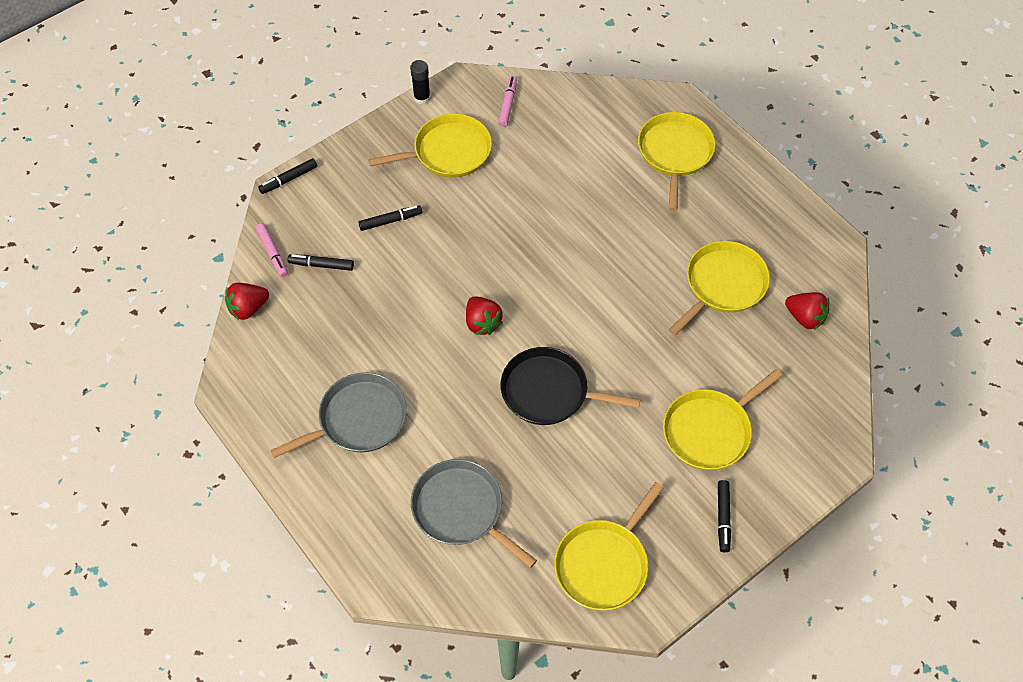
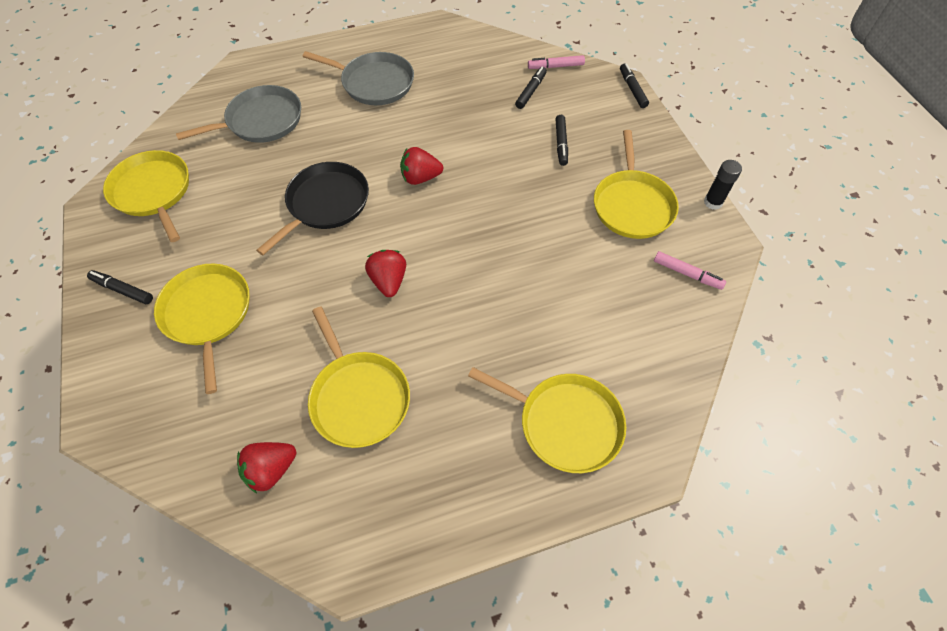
camera: 110 degrees right, 0 degrees up
red strawberry [225,283,269,320] -> red strawberry moved to [365,250,406,297]
grey pan [270,372,407,458] -> grey pan turned 60 degrees counterclockwise [303,51,414,105]

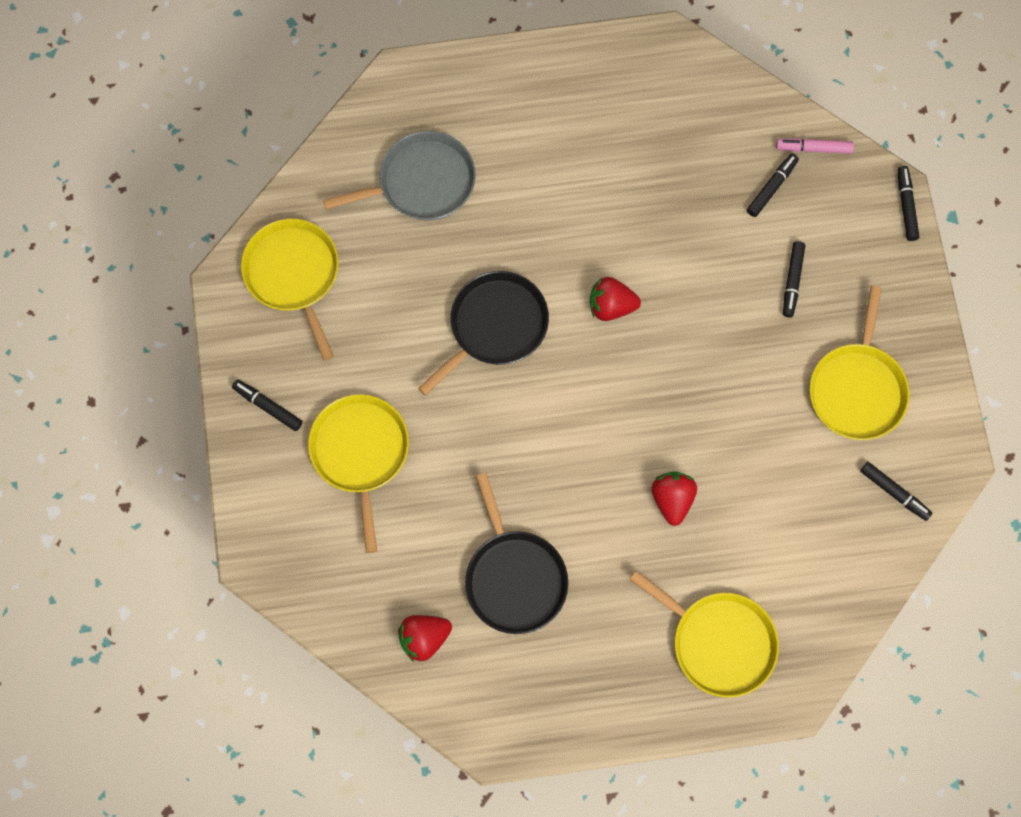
camera: 10 degrees right, 15 degrees up
grey pan [303,51,414,105] -> none
yellow pan [308,306,410,448] -> black pan [465,473,568,634]
red strawberry [365,250,406,297] -> red strawberry moved to [651,472,697,526]
pink marker [654,251,726,290] -> black marker [860,462,932,521]
black glue stick [704,160,742,210] -> none

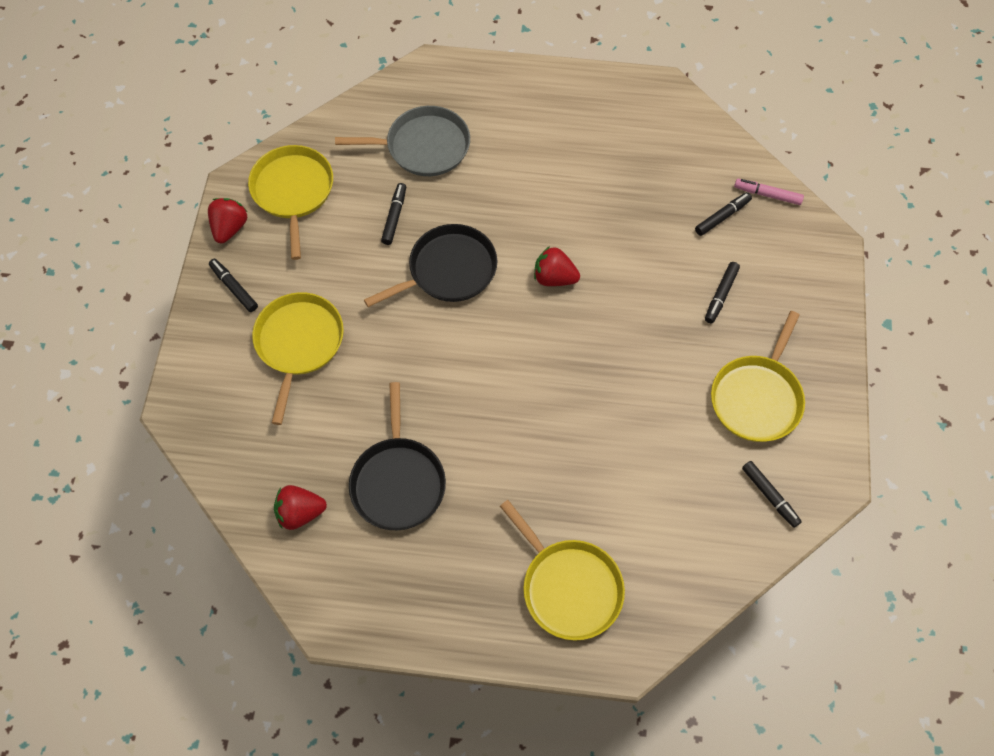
camera: 15 degrees right, 10 degrees down
red strawberry [651,472,697,526] -> red strawberry moved to [208,198,247,243]
black marker [898,166,920,241] -> black marker moved to [381,183,406,245]

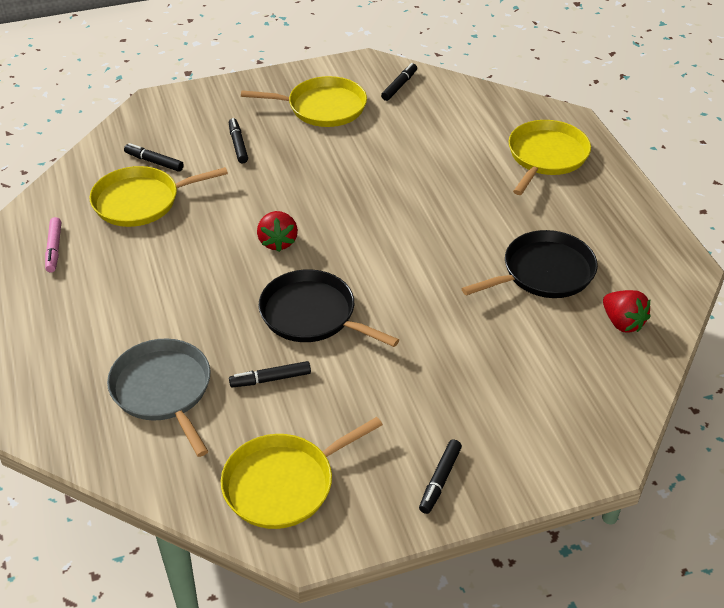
camera: 115 degrees left, 20 degrees down
red strawberry [208,198,247,243] -> none
yellow pan [252,292,344,425] -> yellow pan moved to [89,166,228,227]
black marker [705,262,740,323] -> black marker turned 105 degrees counterclockwise [229,118,248,163]
pink marker [734,179,804,205] -> pink marker moved to [45,217,61,272]

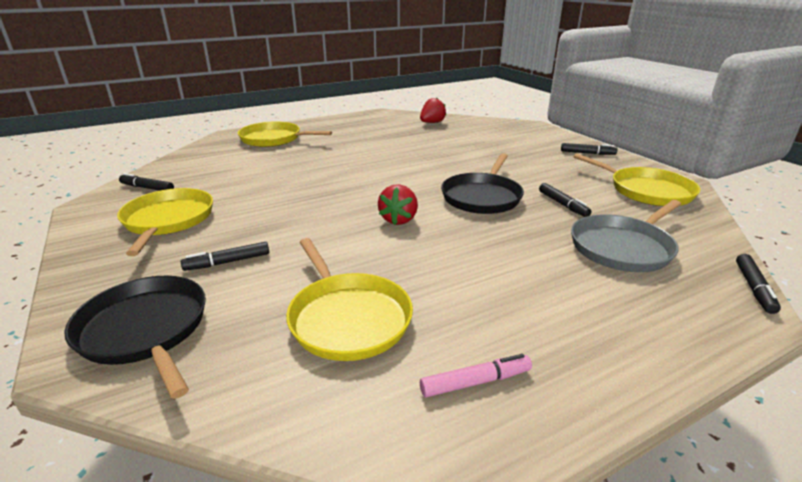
camera: 100 degrees left, 15 degrees down
black marker [124,143,184,172] -> black marker moved to [736,254,781,314]
red strawberry [257,211,298,252] -> red strawberry turned 120 degrees clockwise [378,184,418,225]
black pan [462,230,598,298] -> black pan moved to [64,276,206,399]

